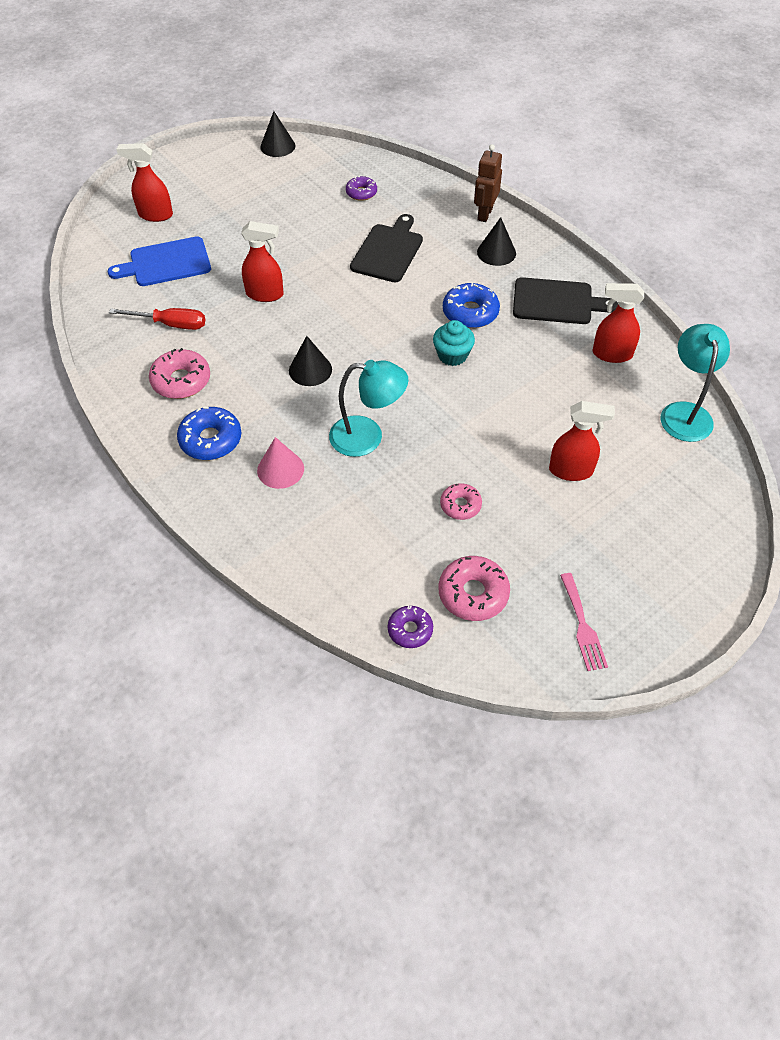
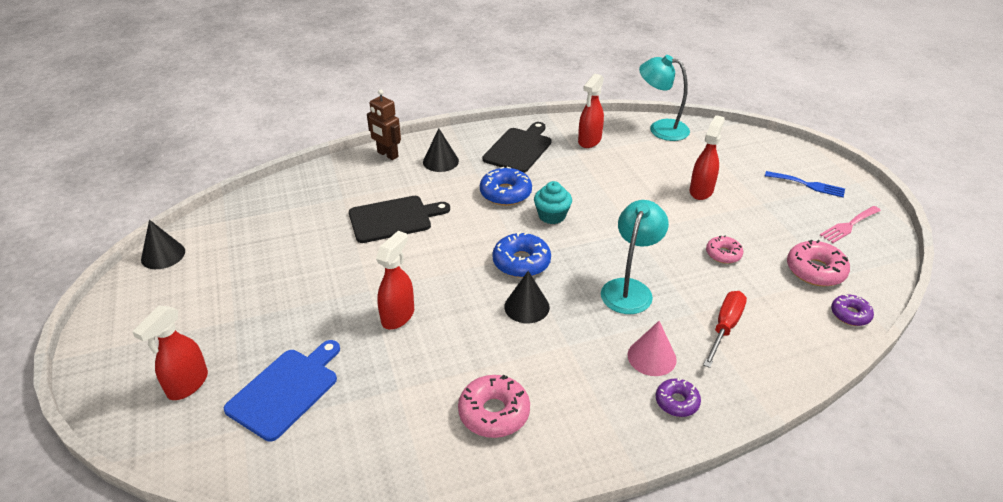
camera: 70 degrees left, 15 degrees down
blue cutting board [108,236,211,286] -> blue cutting board turned 150 degrees counterclockwise [224,340,340,441]
red screwdriver [109,308,205,330] -> red screwdriver moved to [703,291,747,368]
blue donut [177,407,241,460] -> blue donut moved to [492,232,551,278]
purple donut [346,176,377,201] -> purple donut moved to [656,378,701,417]
black cutting board [350,214,423,282] -> black cutting board turned 120 degrees clockwise [349,196,450,243]
pink fork [560,573,608,671] -> pink fork turned 135 degrees clockwise [820,206,881,243]
none -> blue fork [765,171,845,197]

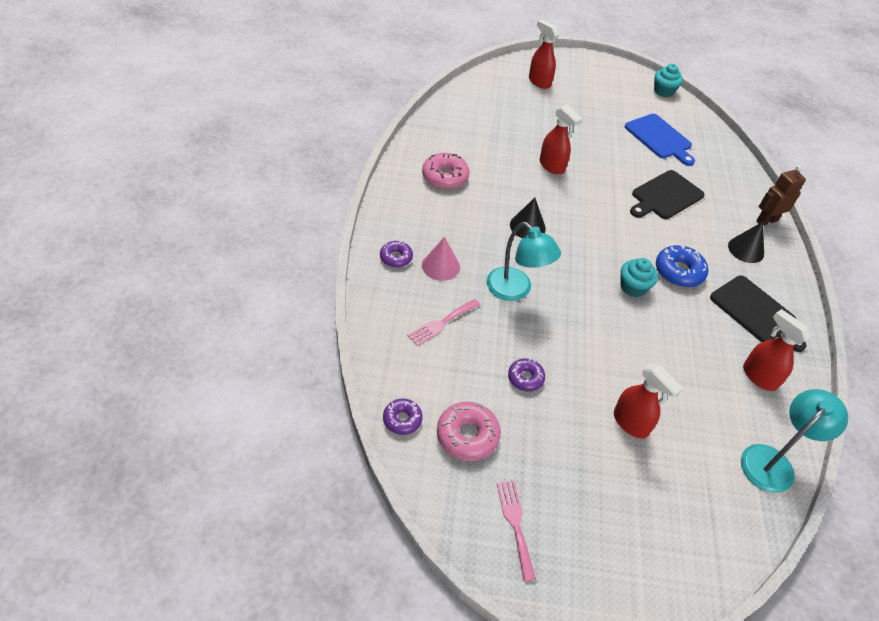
camera: 110 degrees right, 10 degrees up
black cone [141,220,185,269] -> turquoise cupcake [654,64,683,97]
blue cutting board [224,340,340,441] -> blue cutting board moved to [625,114,695,166]
black cutting board [349,196,450,243] -> black cutting board turned 45 degrees clockwise [630,170,705,219]
blue donut [492,232,551,278] -> none
red screwdriver [703,291,747,368] -> pink fork [407,299,480,346]
pink donut [706,236,743,264] -> purple donut [508,358,545,391]
blue fork [765,171,845,197] -> none

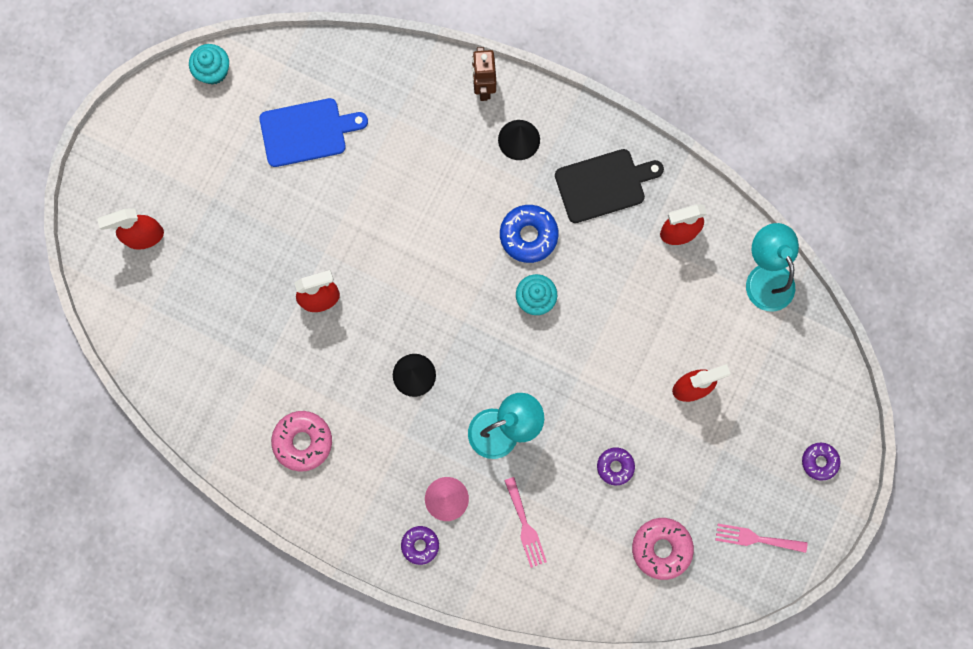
camera: 65 degrees left, 30 degrees up
purple donut [383,399,423,435] -> purple donut moved to [802,443,840,481]
black cutting board [630,170,705,219] -> none

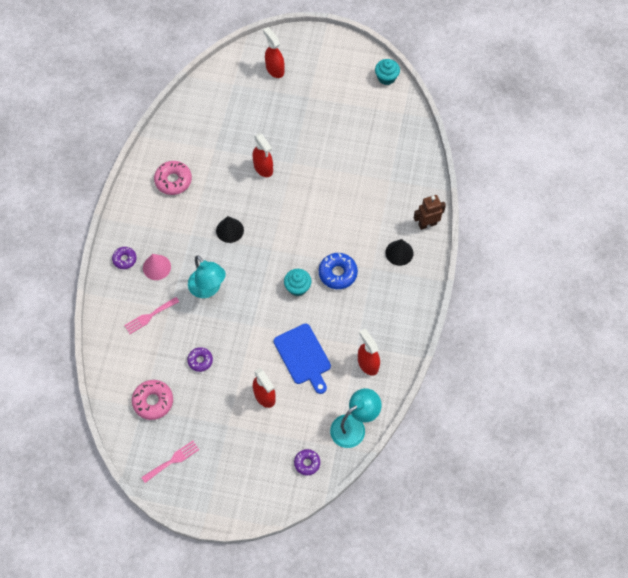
camera: 75 degrees right, 15 degrees down
blue cutting board [259,98,368,167] -> blue cutting board moved to [274,324,331,394]
black cutting board [555,149,664,223] -> none
pink fork [715,524,807,553] -> pink fork turned 60 degrees clockwise [141,441,199,483]
purple donut [802,443,840,481] -> purple donut moved to [294,449,320,476]

